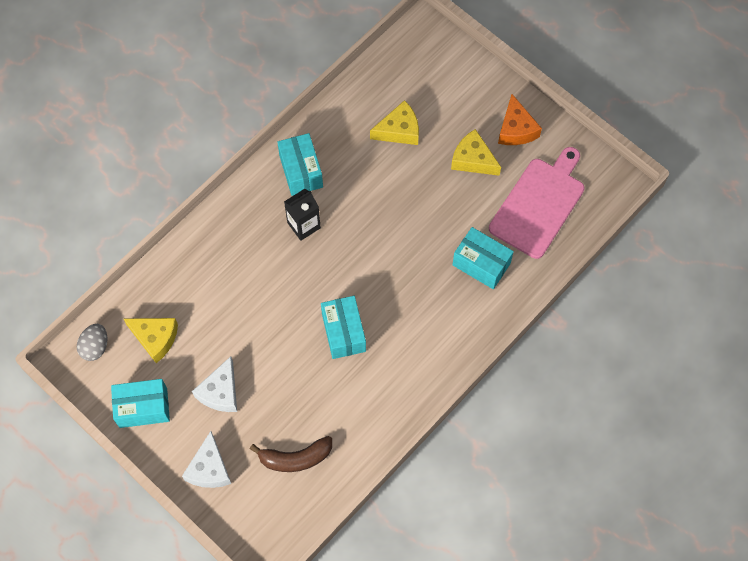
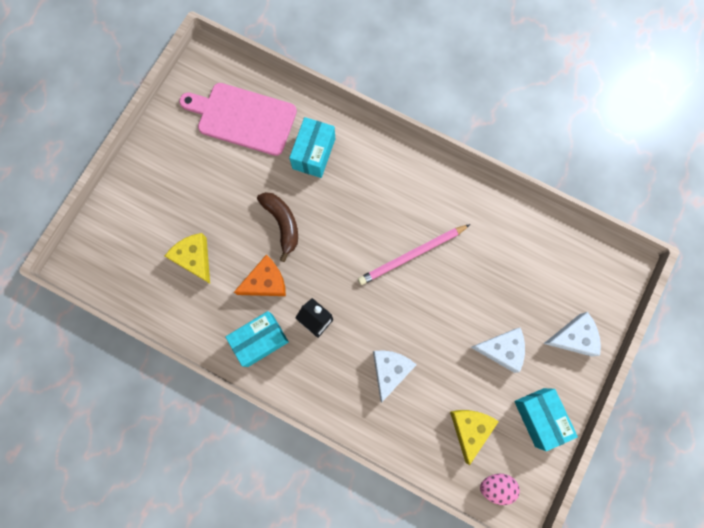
camera: 105 degrees left, 10 degrees up
grey egg [77,324,107,361] -> pink egg [480,474,520,505]
brown banana [250,436,332,472] -> brown banana moved to [257,192,298,262]
turquoise box [321,296,366,359] -> pink pencil [358,224,470,285]
yellow cheese [451,129,501,176] -> none
orange cheese [498,94,542,145] -> orange cheese moved to [234,255,286,296]
none -> white cheese [373,350,416,403]

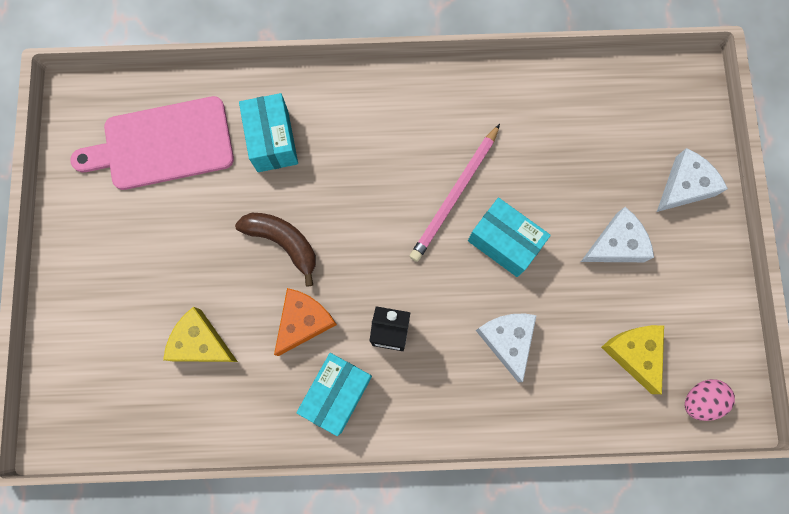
camera: 30 degrees left, 0 degrees up
turquoise box [514,388,578,451] -> turquoise box moved to [468,198,551,277]

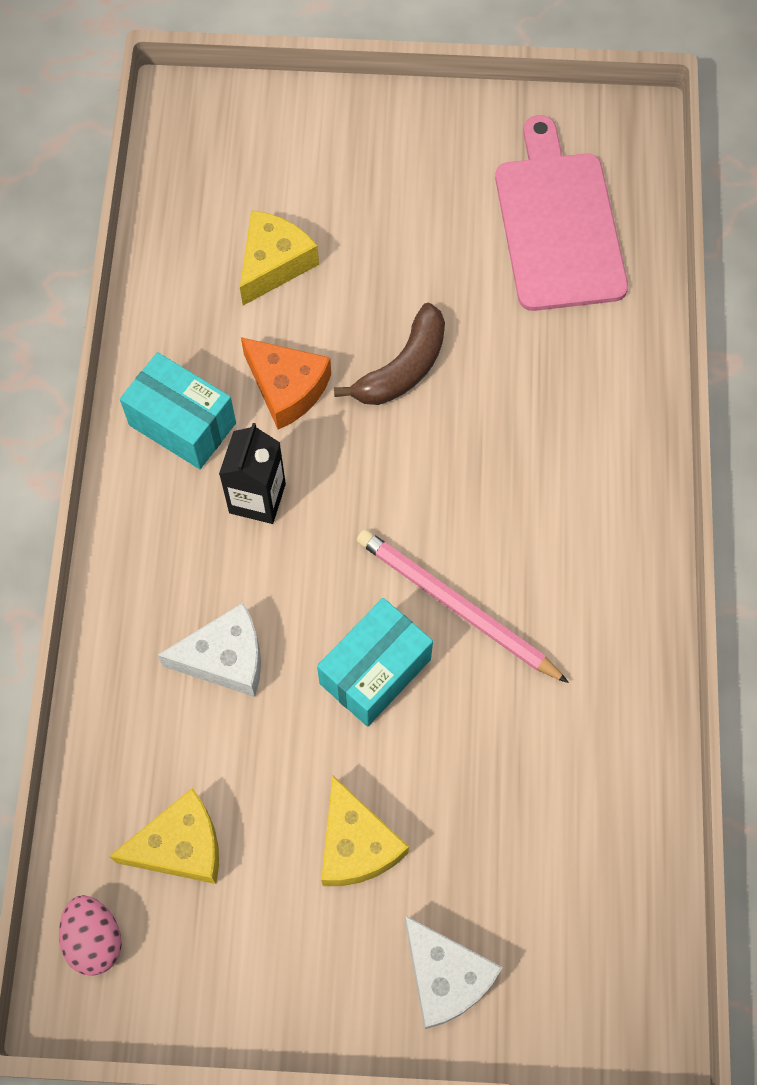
camera: 95 degrees right, 10 degrees down
turquoise box [239,93,298,172] -> none
white cheese [581,207,654,262] -> yellow cheese [321,776,409,886]

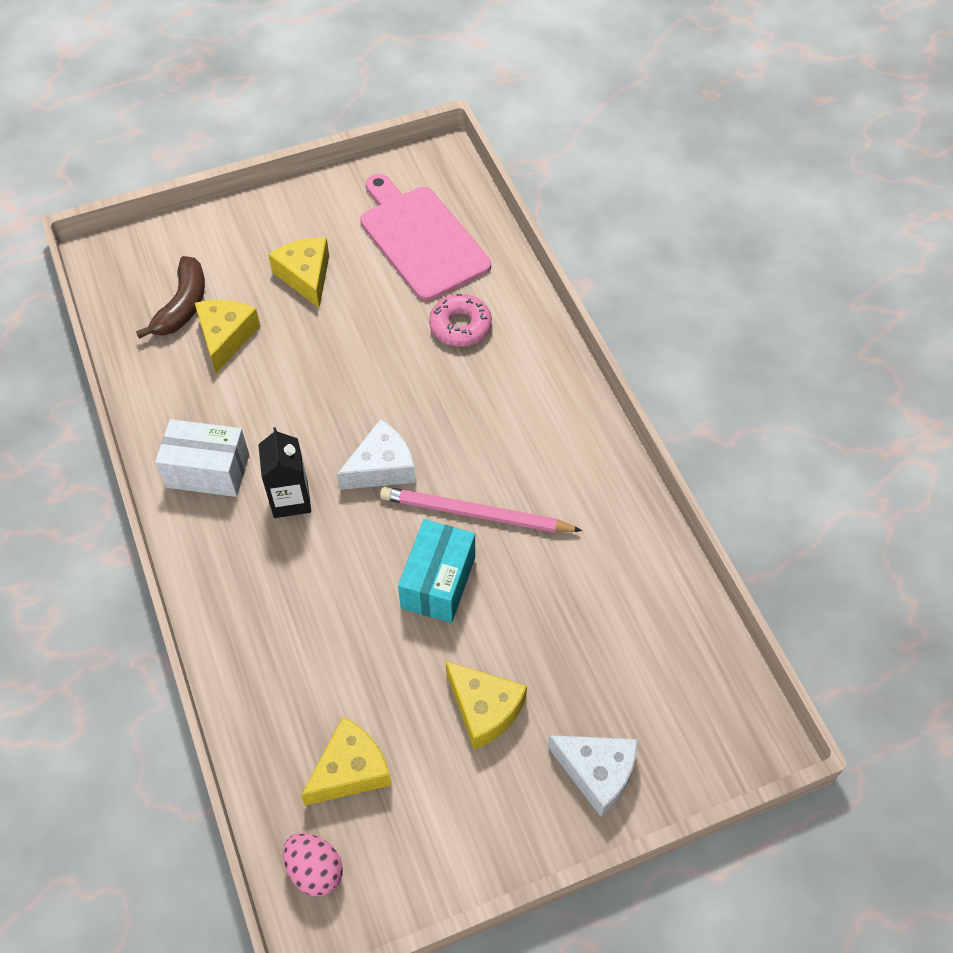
camera: 25 degrees left, 10 degrees down
turquoise box [120,352,236,469] -> white box [155,419,249,497]
white cheese [157,603,261,697] -> white cheese moved to [337,419,416,490]
orange cheese [241,337,331,429] -> none
brown banana [334,303,445,405] -> brown banana moved to [136,256,205,339]
none -> yellow cheese [268,238,329,308]
none -> pink donut [429,294,492,347]

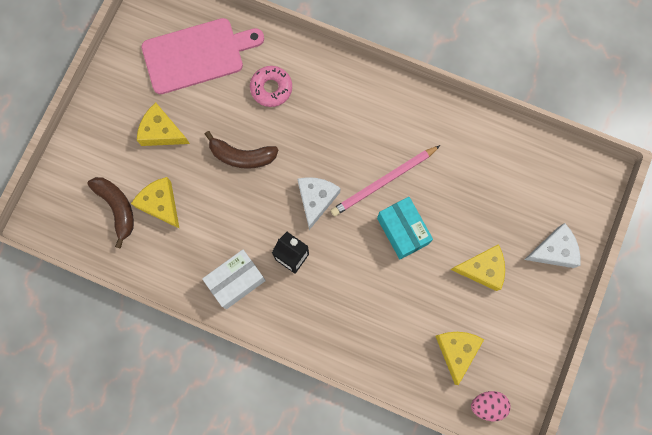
camera: 45 degrees left, 20 degrees up
pink cutting board [360,174,491,301] -> pink cutting board turned 150 degrees clockwise [142,18,264,94]
none -> brown banana [205,131,279,169]

